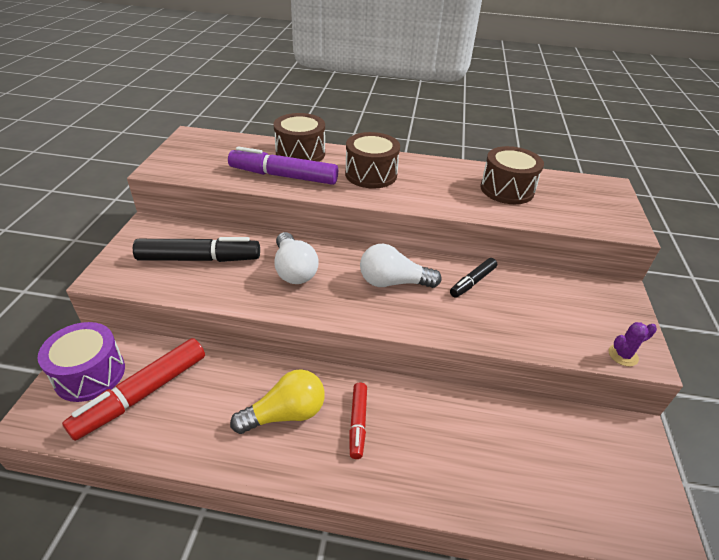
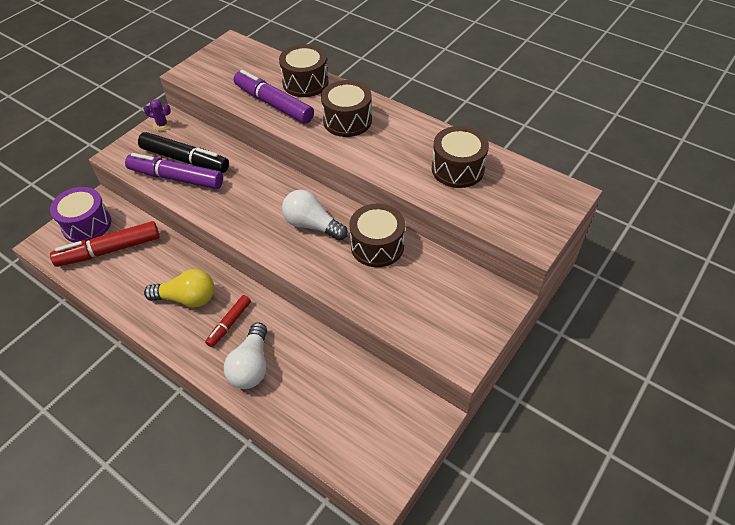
camera: 30 degrees right, 10 degrees up
white light bulb [274,232,319,284] -> white light bulb moved to [224,322,267,389]
black marker [450,258,497,298] -> brown drum [349,203,405,267]
purple cactus [609,322,657,366] -> purple cactus moved to [143,100,172,131]
none -> purple marker [125,153,223,189]

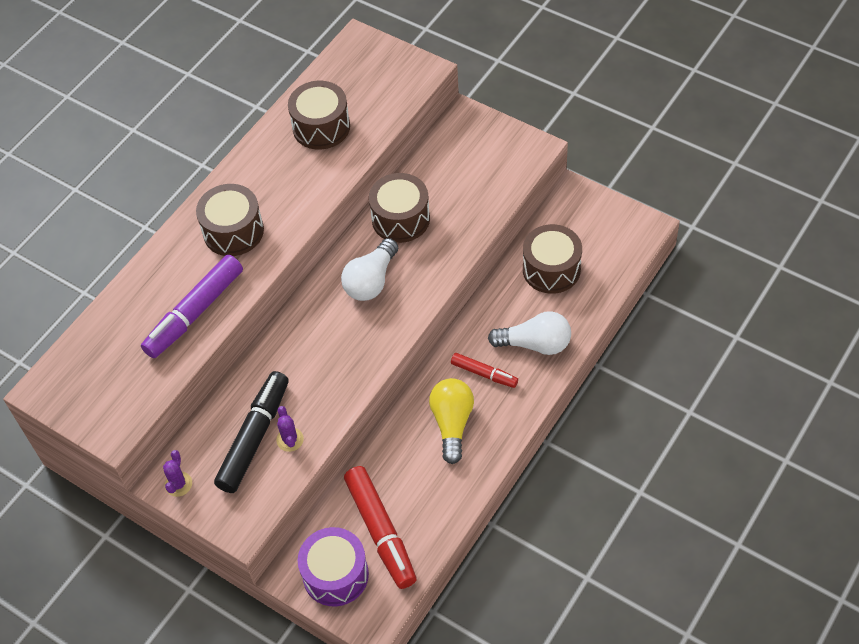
camera: 90 degrees left, 5 degrees up
purple marker [125,153,223,189] -> purple cactus [276,406,304,452]
brown drum [279,44,329,97] -> brown drum moved to [523,224,582,294]

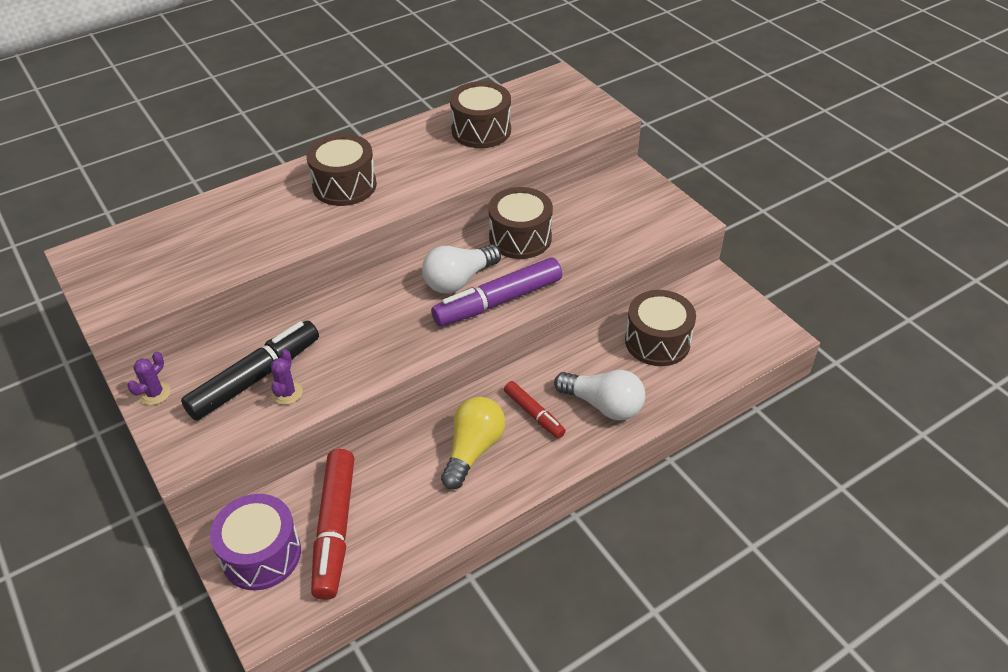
camera: 20 degrees right, 10 degrees down
purple marker [141,255,243,358] -> purple marker moved to [431,257,562,326]

